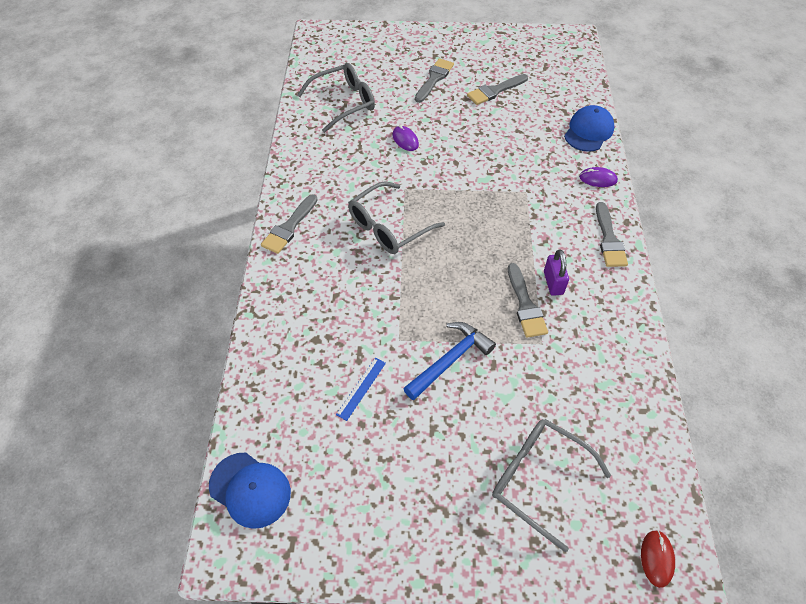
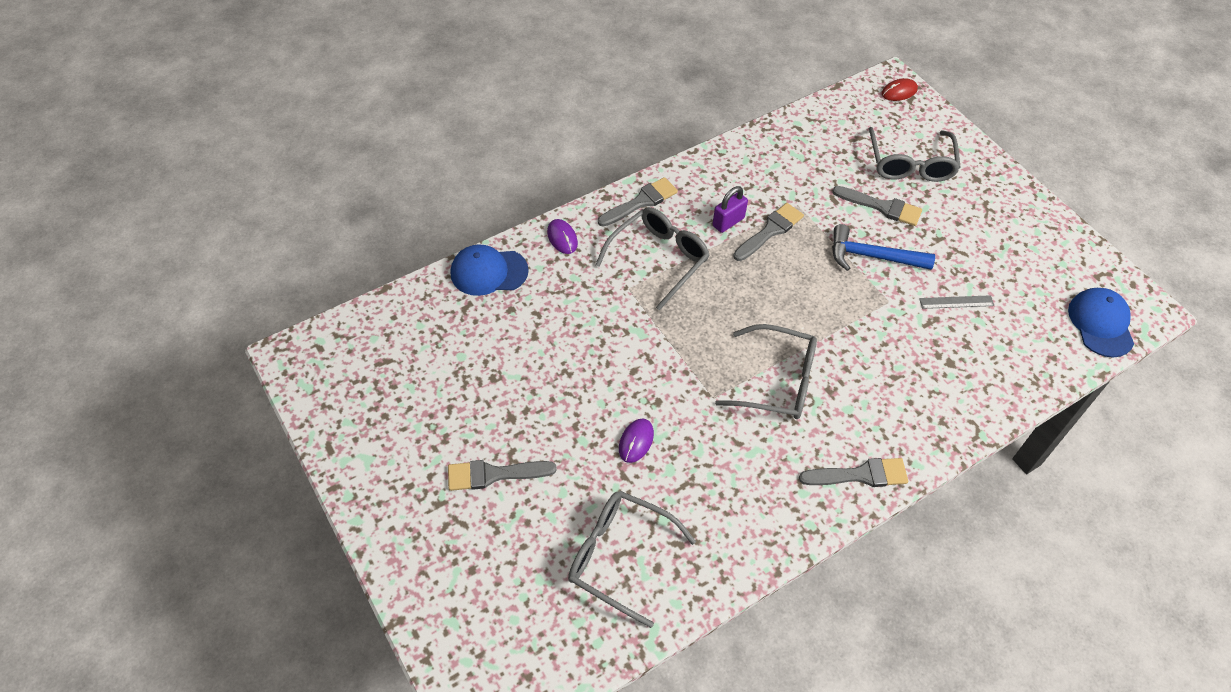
camera: 125 degrees left, 0 degrees up
blue ruler [336,358,386,421] -> grey ruler [919,295,994,309]
grey brush [467,74,528,105] -> grey brush moved to [832,186,922,226]
none -> grey glasses [595,207,710,311]

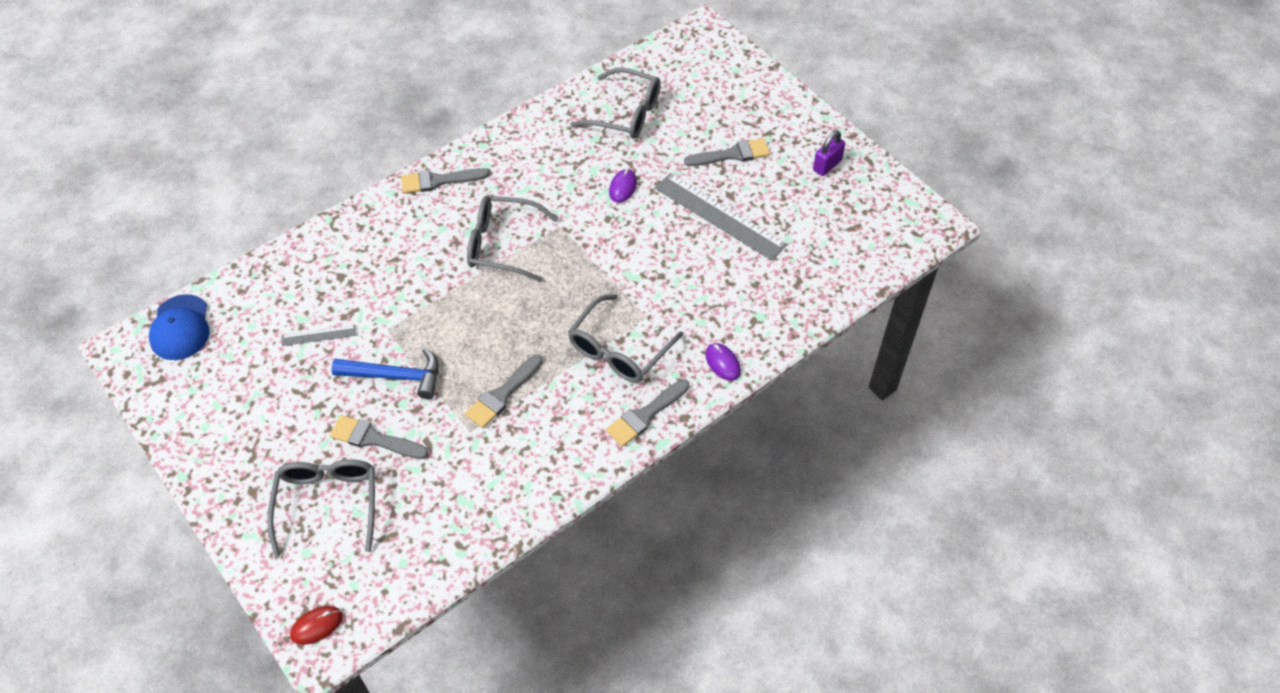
camera: 175 degrees right, 0 degrees up
blue cap [450,244,529,296] -> none
purple padlock [713,186,748,233] -> purple padlock moved to [813,130,845,176]
none -> grey ruler [655,173,787,261]

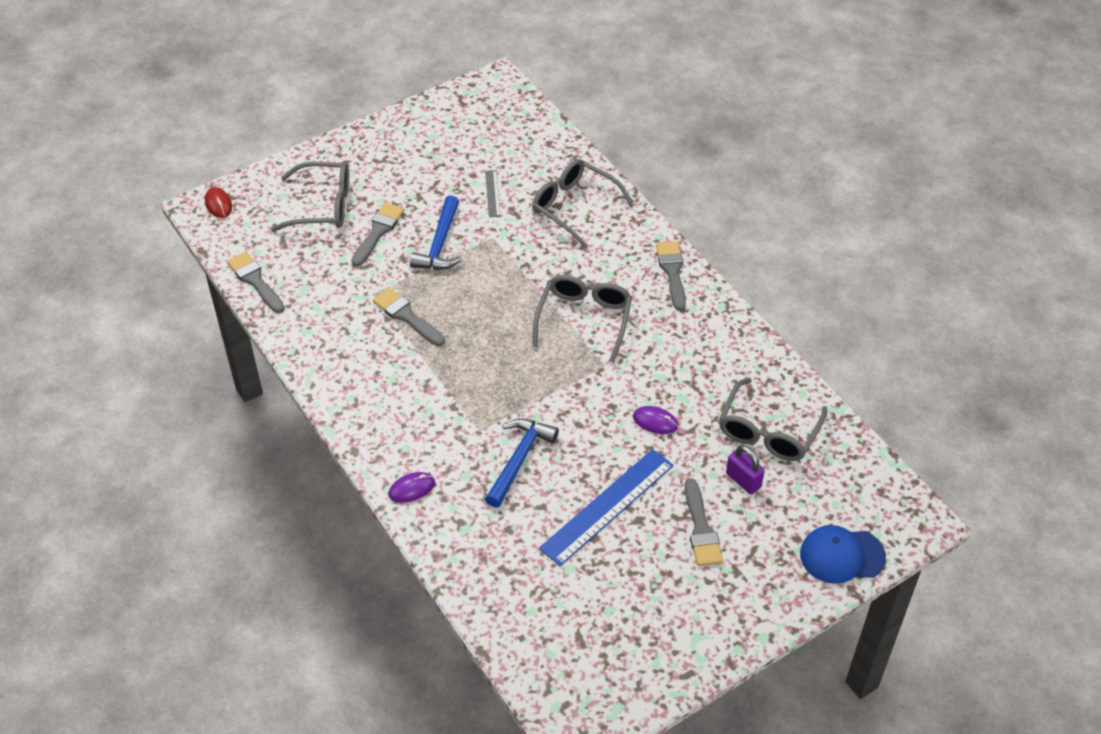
camera: 95 degrees right, 5 degrees down
blue cap [149,294,210,360] -> blue cap moved to [800,525,886,584]
grey glasses [568,294,683,383] -> grey glasses moved to [532,159,634,248]
grey brush [606,379,690,447] -> grey brush moved to [227,251,285,313]
grey ruler [655,173,787,261] -> blue ruler [539,449,674,566]
purple padlock [813,130,845,176] -> purple padlock moved to [726,445,765,494]
none -> blue hammer [485,418,559,508]

